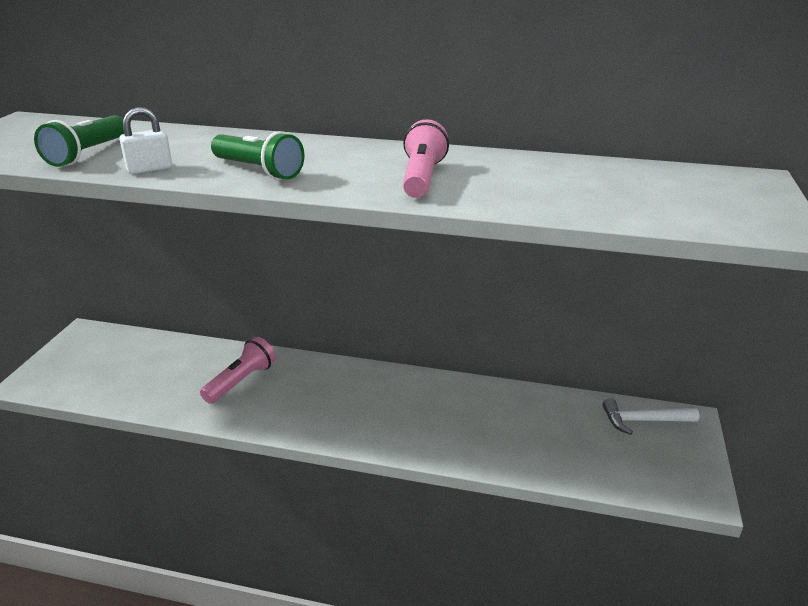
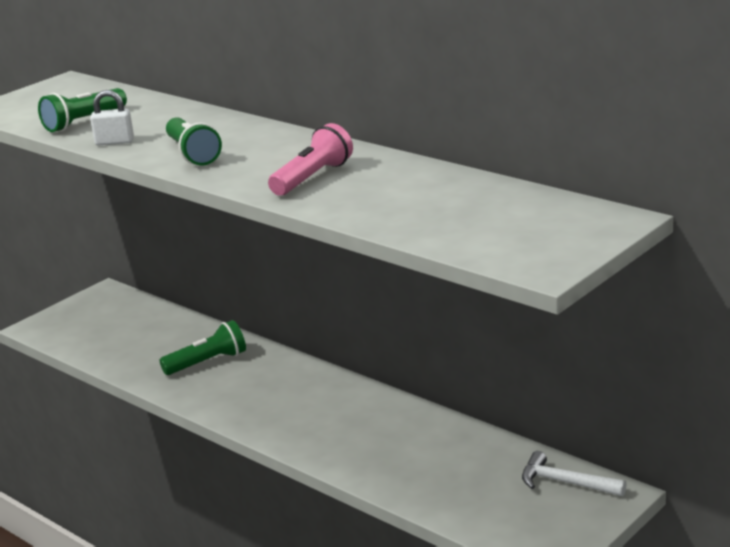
camera: 30 degrees right, 5 degrees down
pink flashlight [200,337,276,404] -> green flashlight [159,320,246,375]

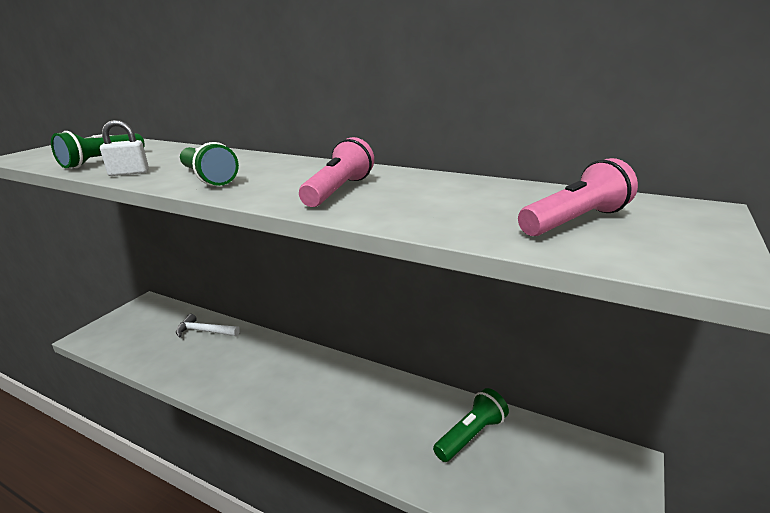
camera: 15 degrees left, 0 degrees up
green flashlight [159,320,246,375] -> green flashlight moved to [433,388,509,462]
white hammer [522,451,627,496] -> white hammer moved to [176,314,240,337]
none -> pink flashlight [518,158,638,236]

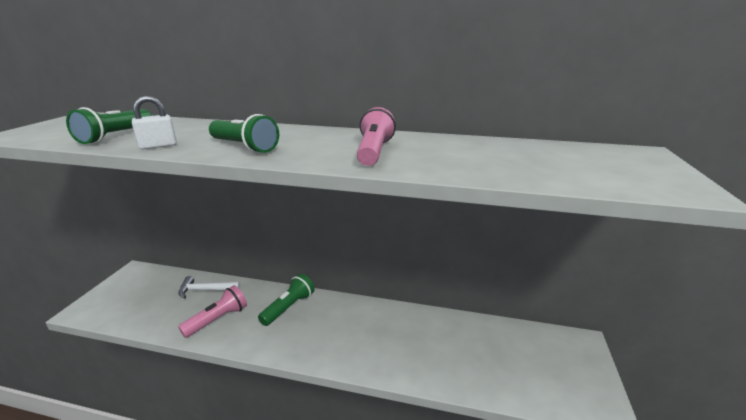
camera: 15 degrees left, 0 degrees up
green flashlight [433,388,509,462] -> green flashlight moved to [258,274,315,326]
pink flashlight [518,158,638,236] -> pink flashlight moved to [178,285,247,338]

